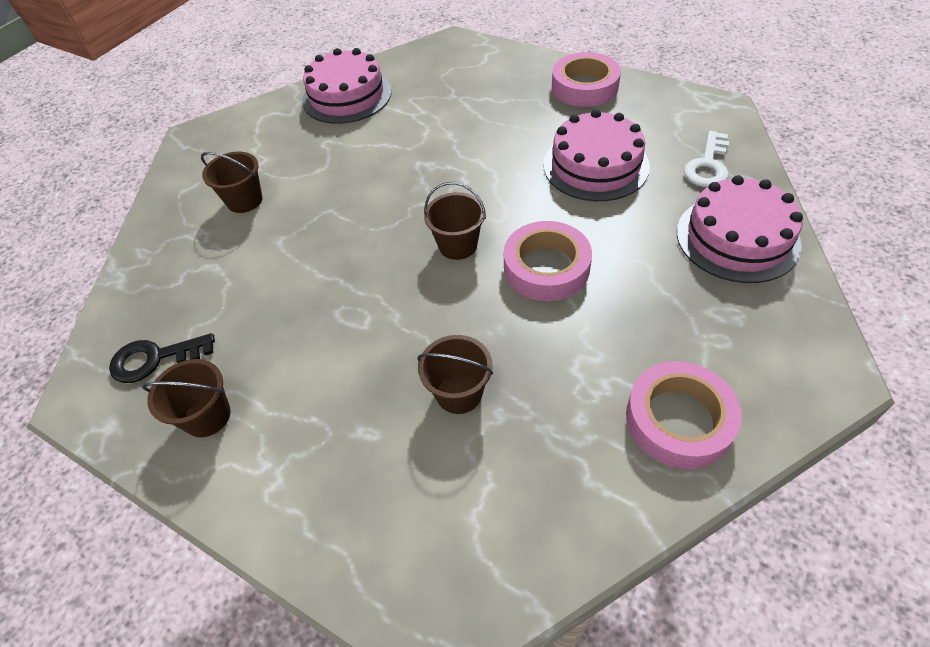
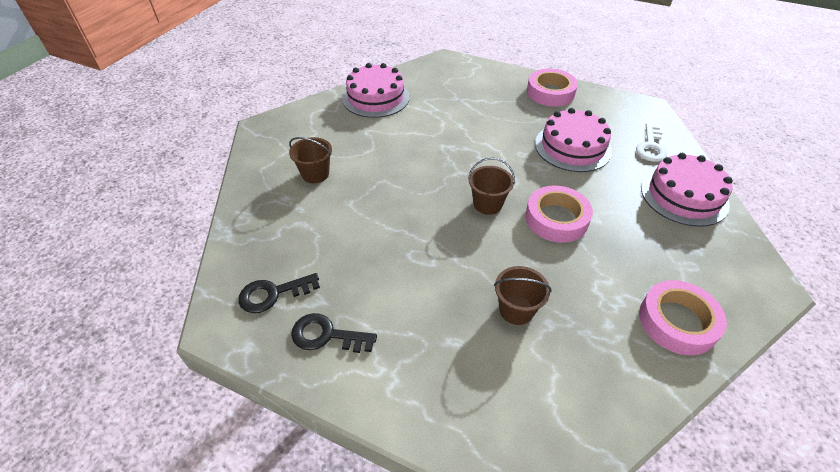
camera: 10 degrees left, 5 degrees down
brown bucket [142,359,231,437] -> black key [291,313,377,353]

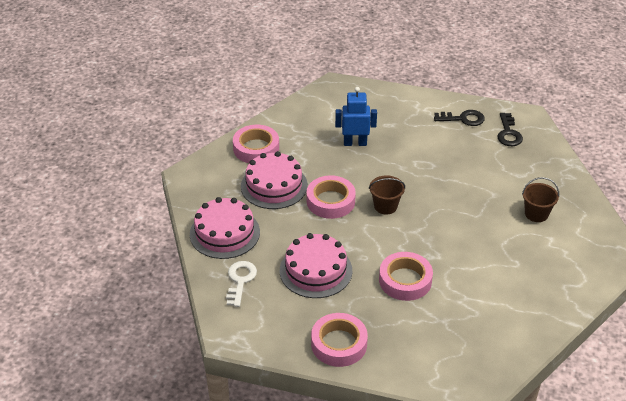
camera: 170 degrees right, 5 degrees down
black key [239,273,320,313] -> black key turned 120 degrees clockwise [497,113,523,146]
pink cake [342,63,410,118] -> pink cake moved to [241,151,308,209]
brown bucket [494,266,552,325] -> blue robot [335,87,377,146]
none -> pink tape [379,252,433,301]

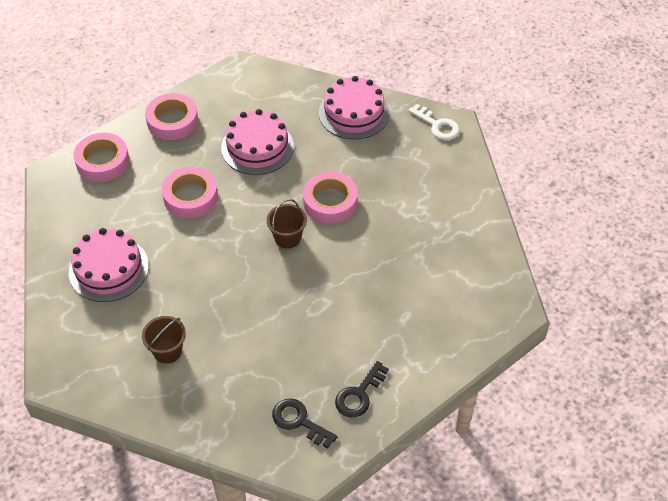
camera: 125 degrees right, 10 degrees up
white key [226,261,257,307] -> white key moved to [408,104,460,140]
pink tape [233,125,279,163] -> pink tape moved to [74,133,129,182]
pink cake [241,151,308,209] -> pink cake moved to [69,228,149,302]
blue robot [335,87,377,146] -> none

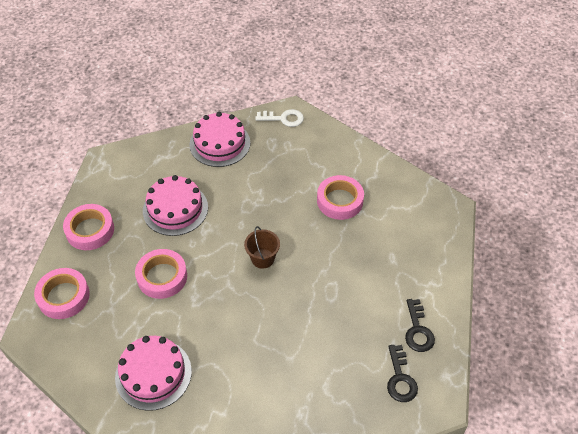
camera: 40 degrees left, 0 degrees up
brown bucket [142,316,186,364] -> none
black key [272,398,337,449] -> black key turned 90 degrees counterclockwise [387,345,418,402]
pink tape [303,172,358,223] -> pink tape moved to [317,175,364,220]

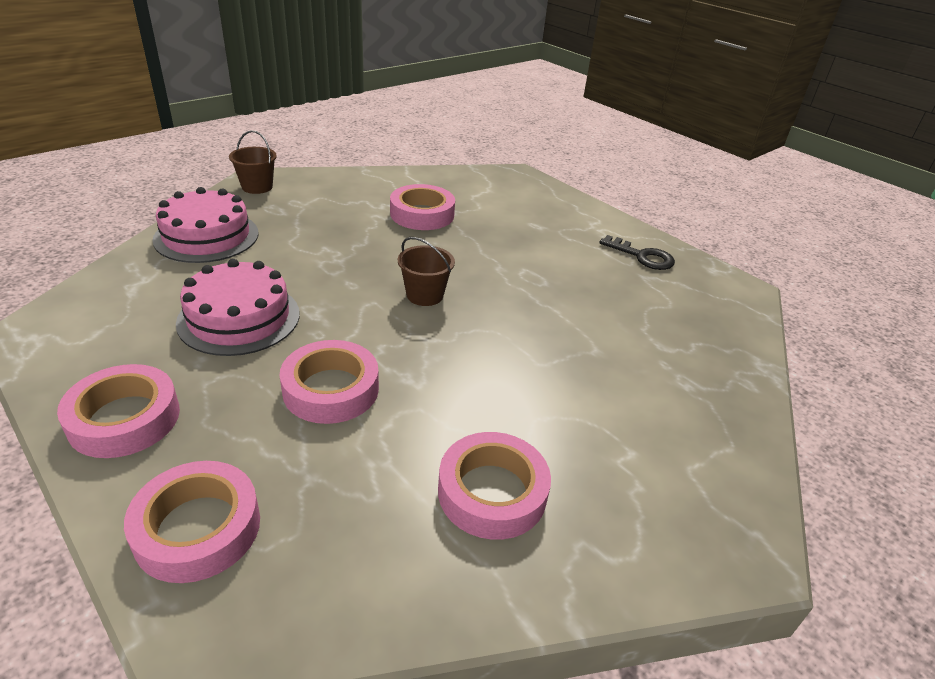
camera: 55 degrees left, 15 degrees down
pink cake [115,336,192,411] -> pink tape [438,432,551,540]
white key [256,109,304,127] -> brown bucket [229,130,277,194]
black key [387,345,418,402] -> none

